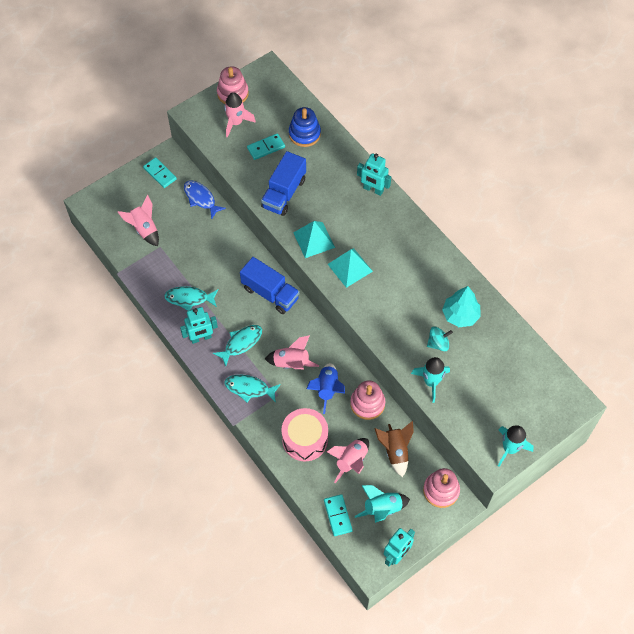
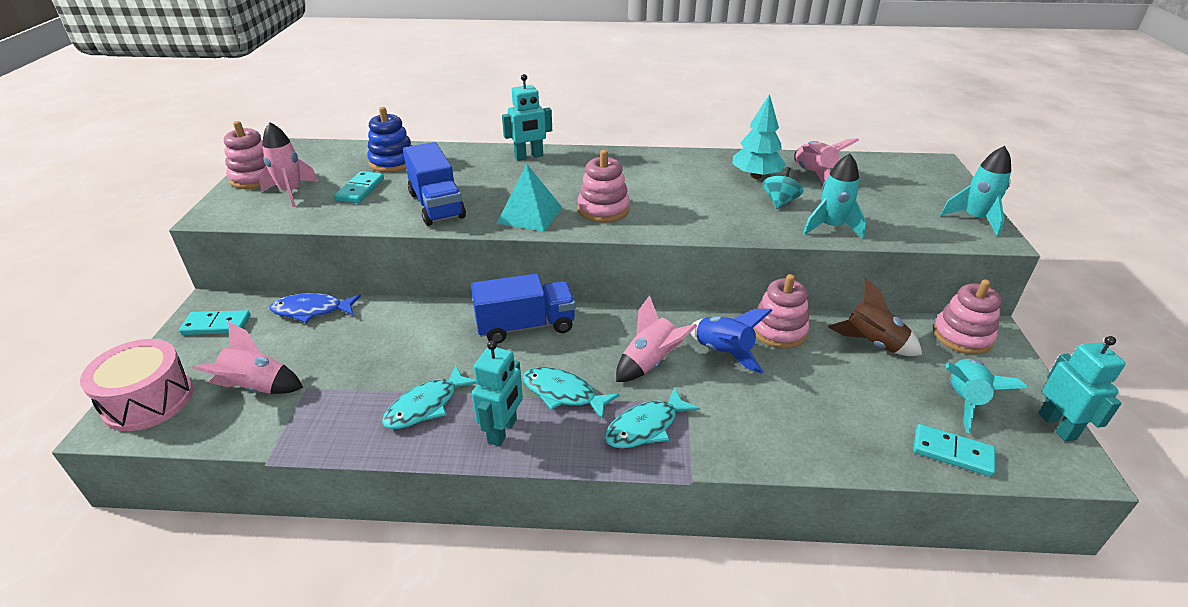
camera: 50 degrees left, 25 degrees down
turquoise fish [213,325,262,366] -> turquoise fish turned 60 degrees counterclockwise [523,367,619,419]
pink drum [281,408,328,461] -> pink drum moved to [80,339,193,431]
pink rocket [327,438,369,483] -> pink rocket moved to [794,138,859,184]
turquoise pyramid [328,248,373,288] -> pink stacking toy [578,150,630,223]

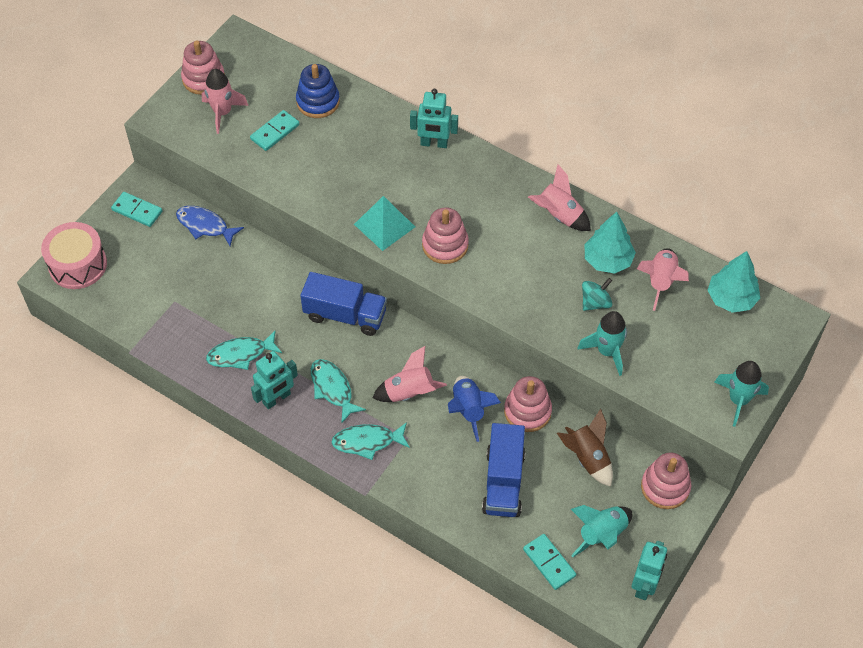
camera: 30 degrees right, 20 degrees up
pink rocket [192,322,303,394] -> pink rocket moved to [528,165,591,231]
blue truck [403,142,466,226] -> blue truck moved to [482,423,525,517]
none -> turquoise tree [707,251,760,313]

